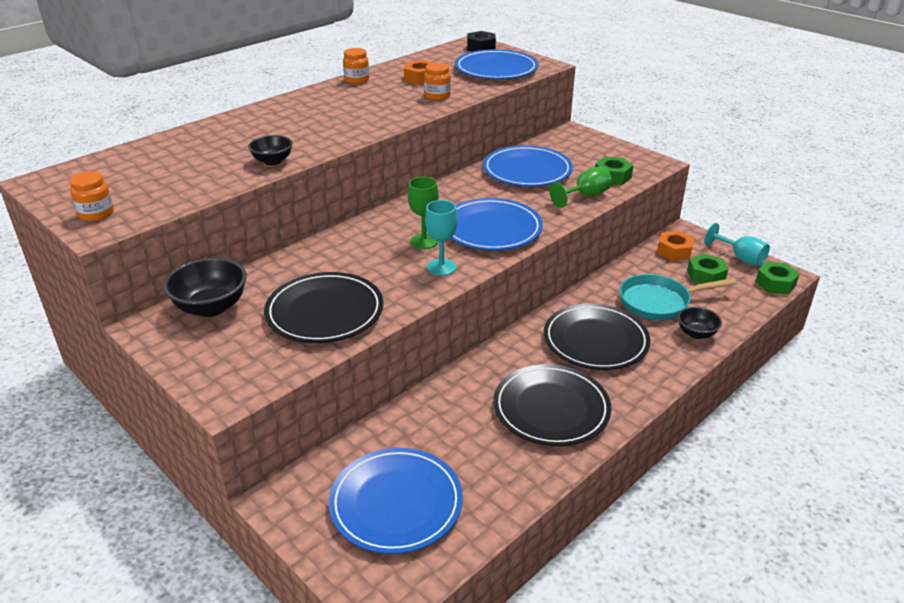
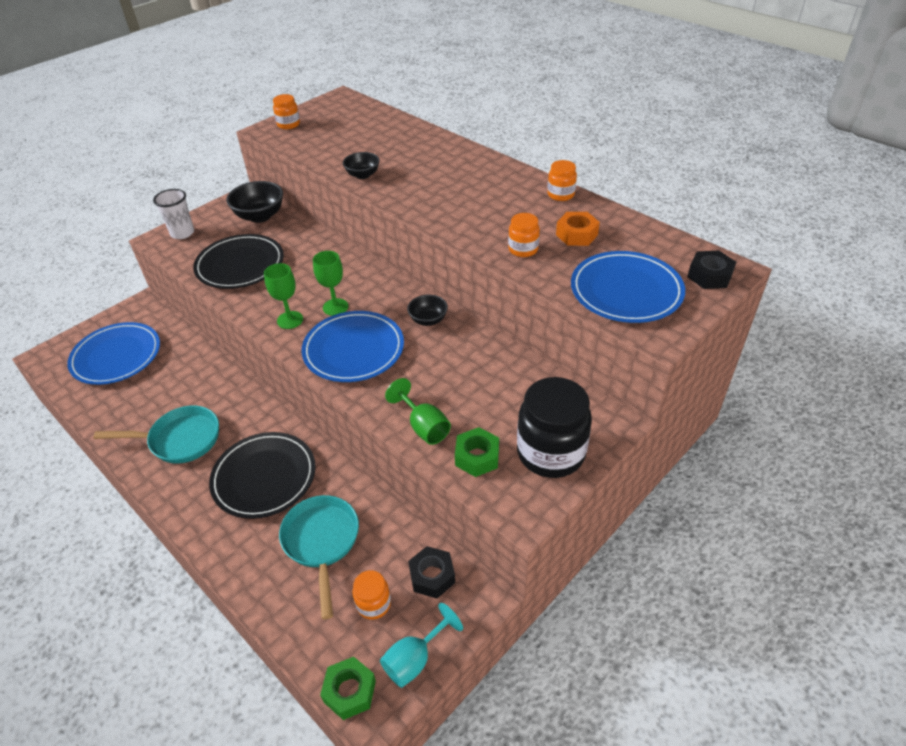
camera: 90 degrees right, 10 degrees up
turquoise goblet [425,200,458,276] -> green goblet [264,263,303,329]
blue plate [483,145,573,187] -> none
black plate [493,364,611,446] -> turquoise pan [94,406,219,464]
orange nut [657,231,694,261] -> black nut [408,546,455,599]
black bowl [678,307,722,339] -> black bowl moved to [407,295,448,326]
green nut [687,254,728,284] -> orange jar [352,570,391,620]
none -> white cup [153,189,194,239]
none -> black jar [517,377,592,478]

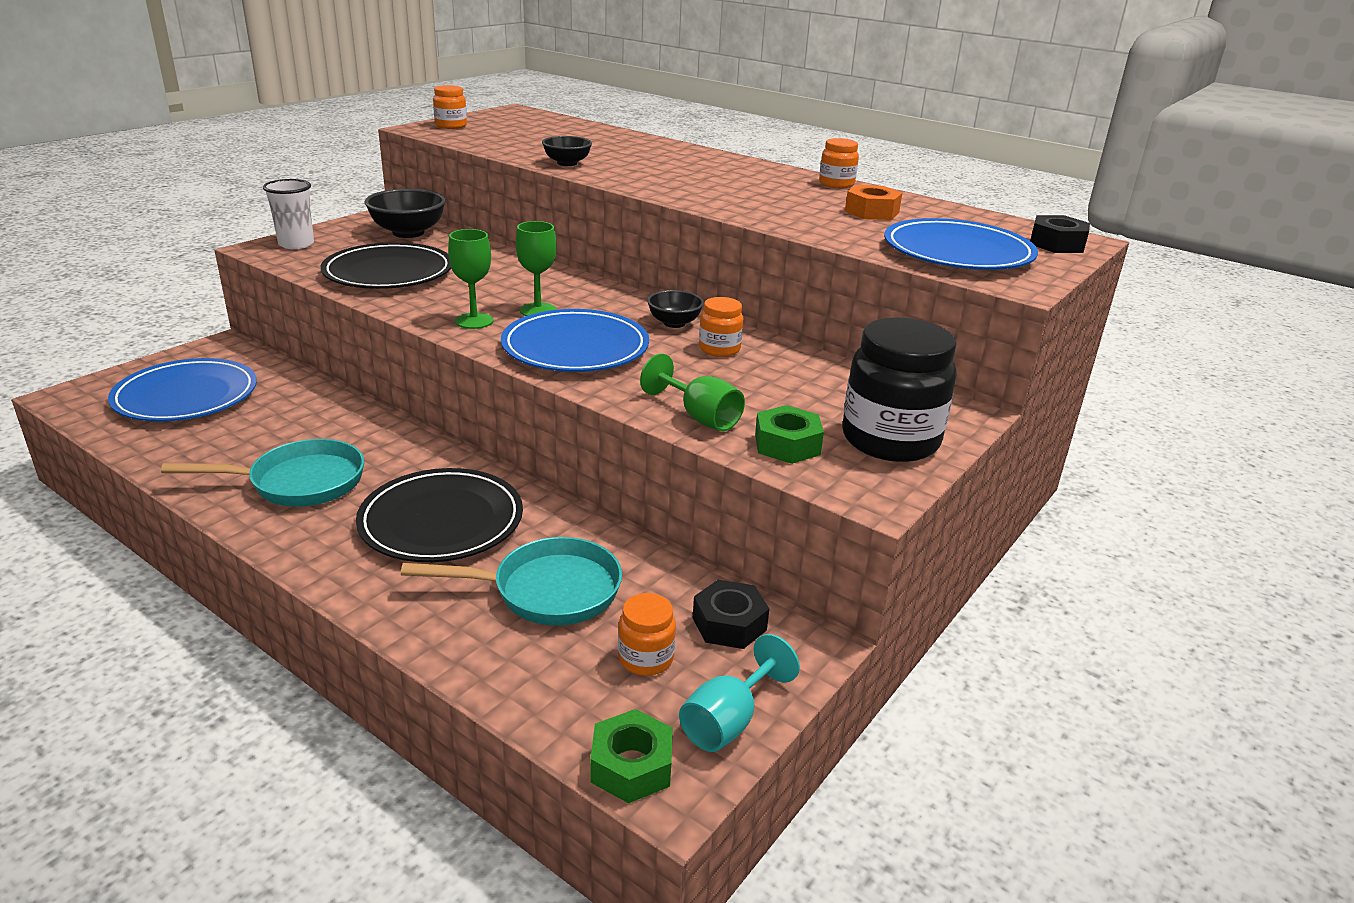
camera: 10 degrees left, 15 degrees down
turquoise pan [279,495,359,619] -> turquoise pan turned 105 degrees clockwise [401,537,622,626]
orange jar [508,213,540,257] -> orange jar moved to [699,297,743,357]

